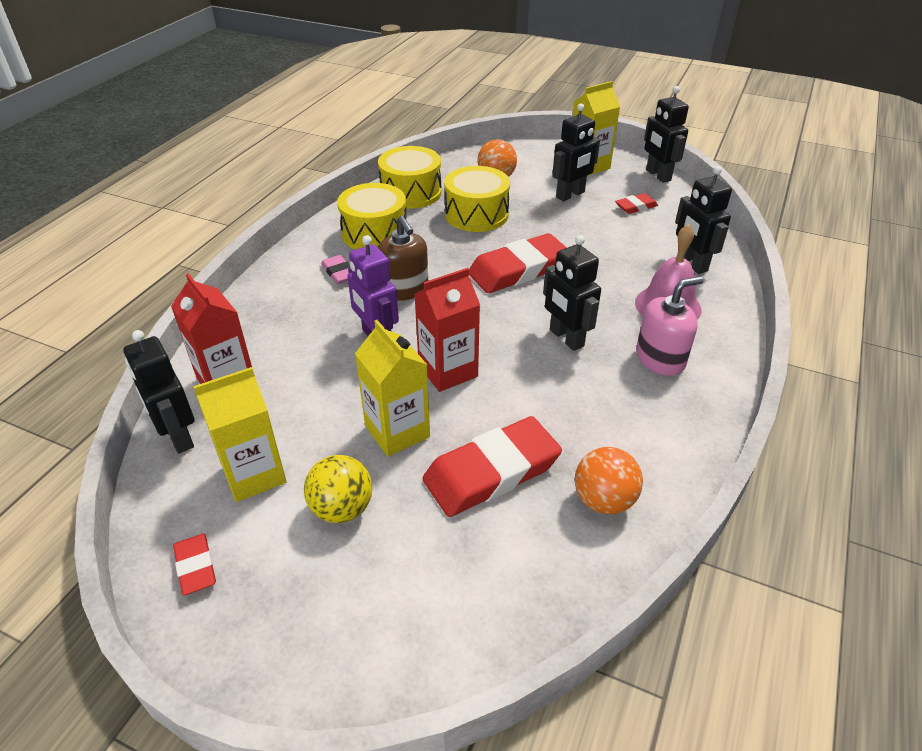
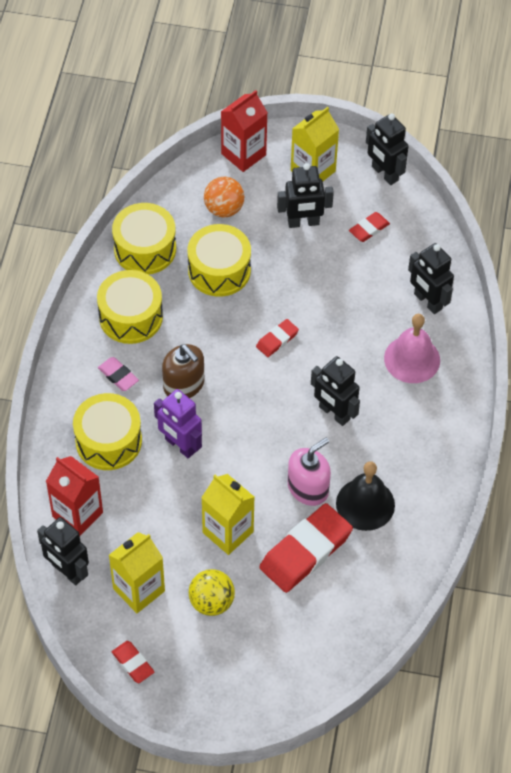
camera: 15 degrees left, 15 degrees up
red carton [415,268,480,392] -> red carton moved to [221,90,268,172]
red eraser [469,233,567,293] -> red eraser [256,319,299,357], size x0.49
black robot [553,103,600,202] -> black robot turned 45 degrees clockwise [277,163,334,228]
orange ball [575,447,643,514] -> none
pink soap dispenser [636,276,703,376] -> pink soap dispenser moved to [288,438,331,506]
none -> yellow drum [73,393,142,470]
none -> black bell [336,461,395,531]

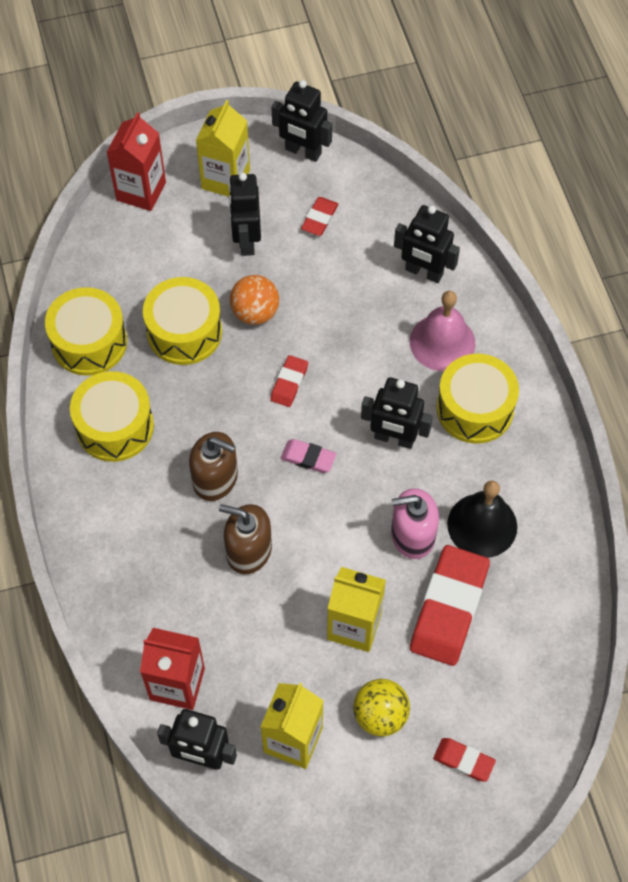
camera: 25 degrees left, 5 degrees up
yellow drum [73,393,142,470] -> yellow drum moved to [437,354,519,444]
pink eraser [98,357,139,391] -> pink eraser moved to [281,439,337,473]
red eraser [112,641,154,683] -> red eraser moved to [433,738,496,782]
purple robot [154,389,202,458] -> brown soap dispenser [219,504,272,574]
orange ball [204,177,244,218] -> orange ball moved to [230,275,279,325]
black robot [277,163,334,228] -> black robot turned 120 degrees clockwise [228,172,261,256]
pink soap dispenser [288,438,331,506] -> pink soap dispenser turned 120 degrees counterclockwise [391,488,439,559]

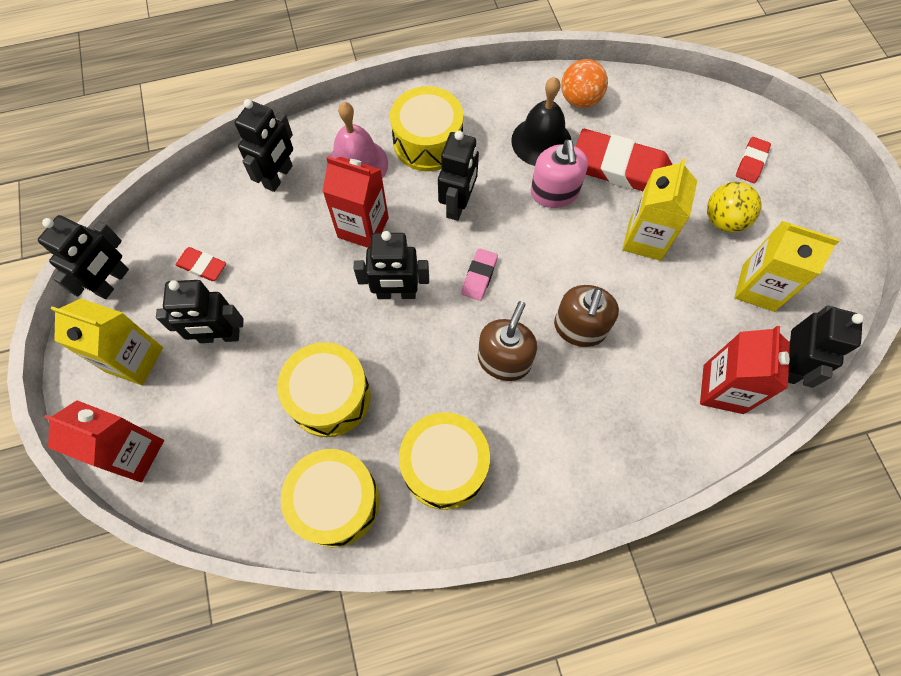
camera: 90 degrees left, 5 degrees up
orange ball [230,275,279,325] -> orange ball moved to [561,59,608,108]
red eraser [270,355,308,407] -> black robot [353,231,429,299]
none -> red carton [322,156,389,248]

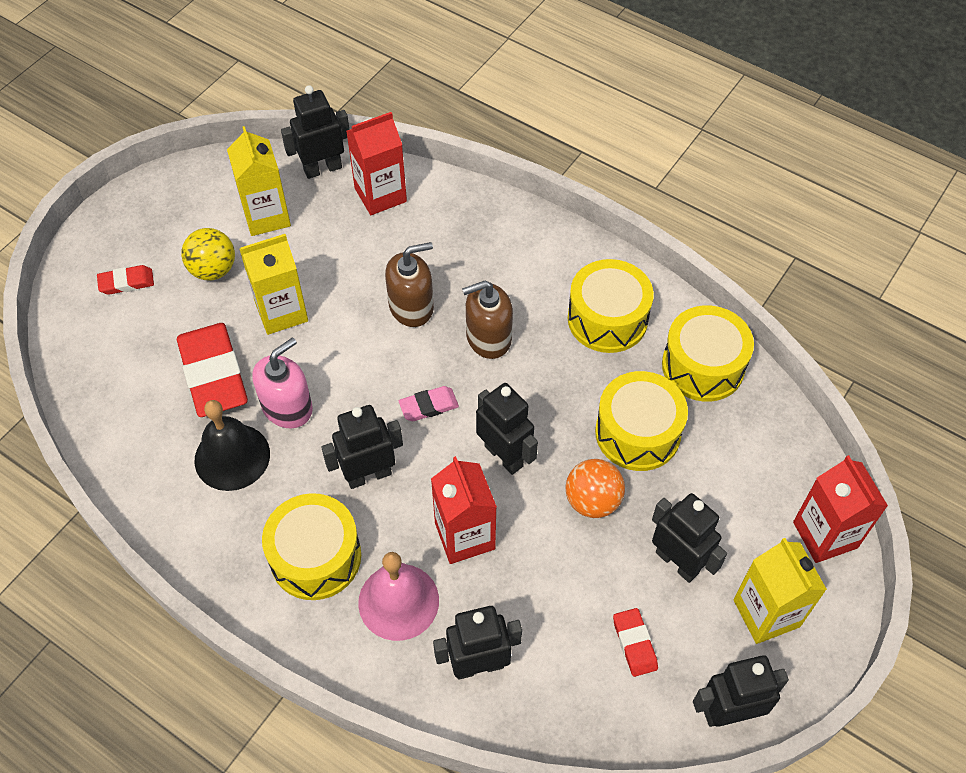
camera: 130 degrees left, 10 degrees down
orange ball [561,59,608,108] -> orange ball moved to [565,459,625,518]

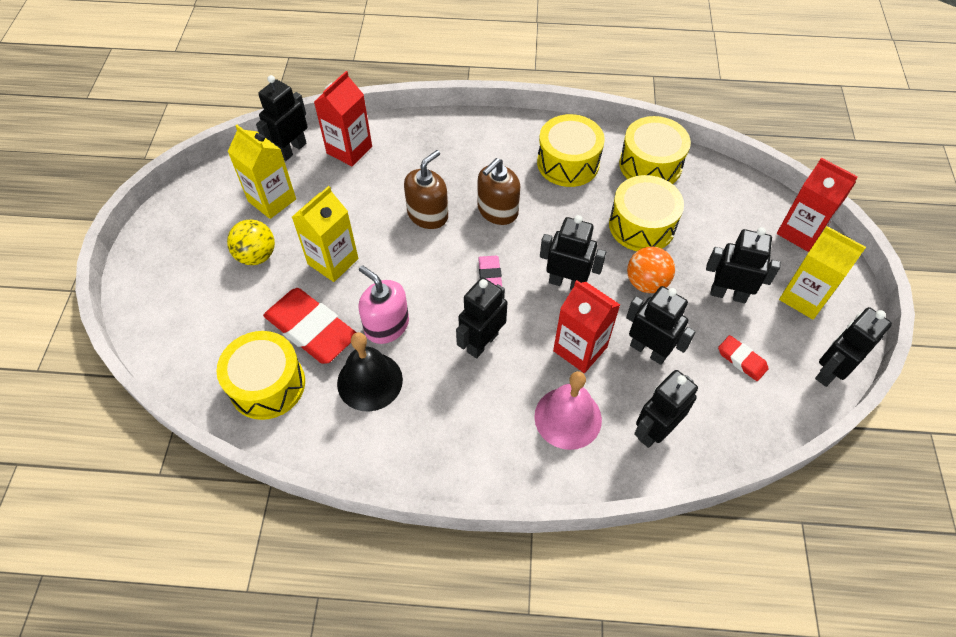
camera: 30 degrees left, 0 degrees up
red eraser [97,265,154,295] -> none
pink soap dispenser [252,337,313,429] -> pink soap dispenser turned 60 degrees counterclockwise [358,265,409,344]
yellow drum [262,493,361,600] -> yellow drum moved to [216,331,305,420]
pink eraser [399,386,459,421] -> pink eraser turned 45 degrees counterclockwise [478,256,502,286]
none -> black robot [626,286,696,365]

